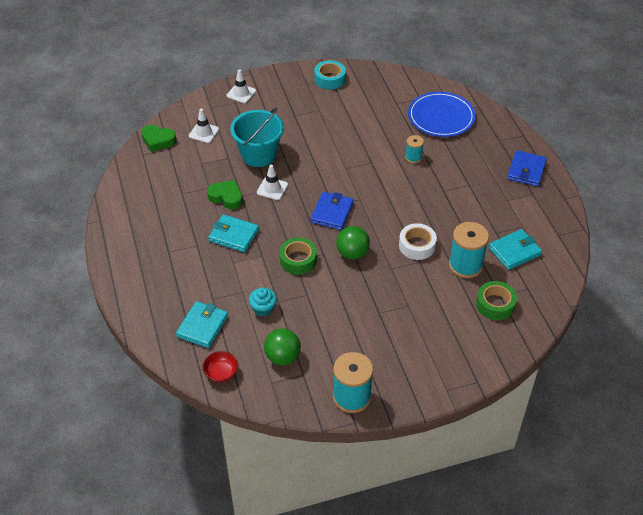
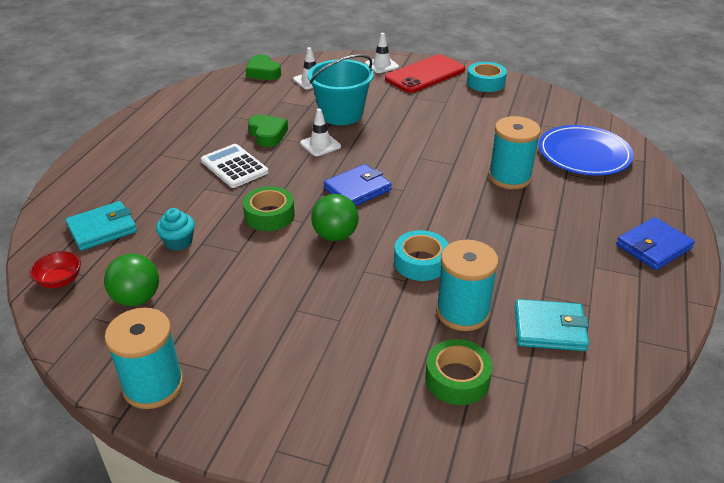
camera: 35 degrees right, 10 degrees down
turquoise wallet [208,214,259,252] -> white calculator [201,144,269,188]
white tape [399,223,437,260] -> turquoise tape [394,230,448,281]
turquoise spool [405,135,424,163] -> turquoise spool [489,116,541,189], size x1.83
none -> red phone [385,54,465,93]

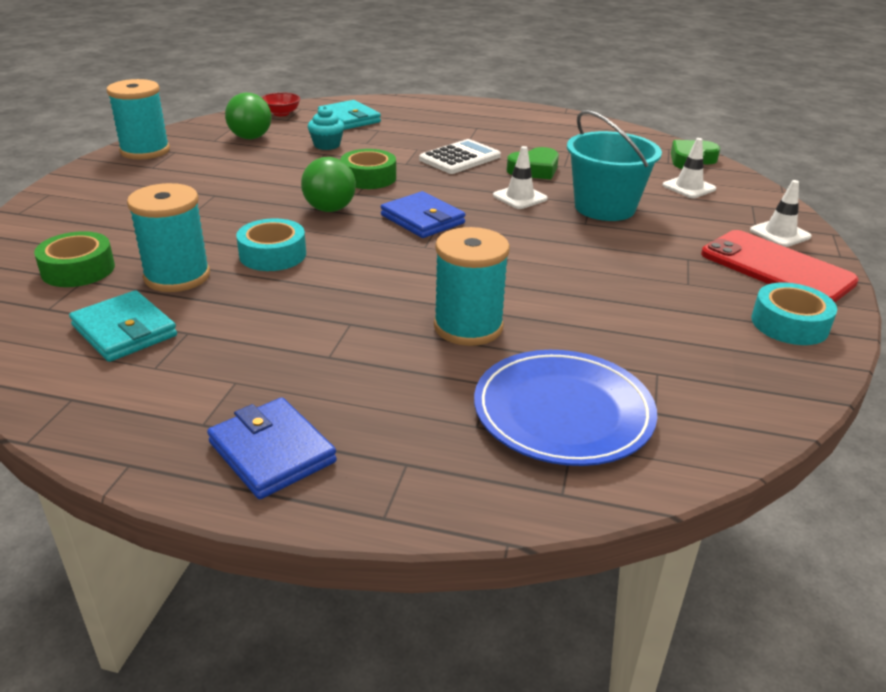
camera: 85 degrees right, 5 degrees down
turquoise wallet [515,299,589,351] -> turquoise wallet turned 45 degrees counterclockwise [69,290,177,362]

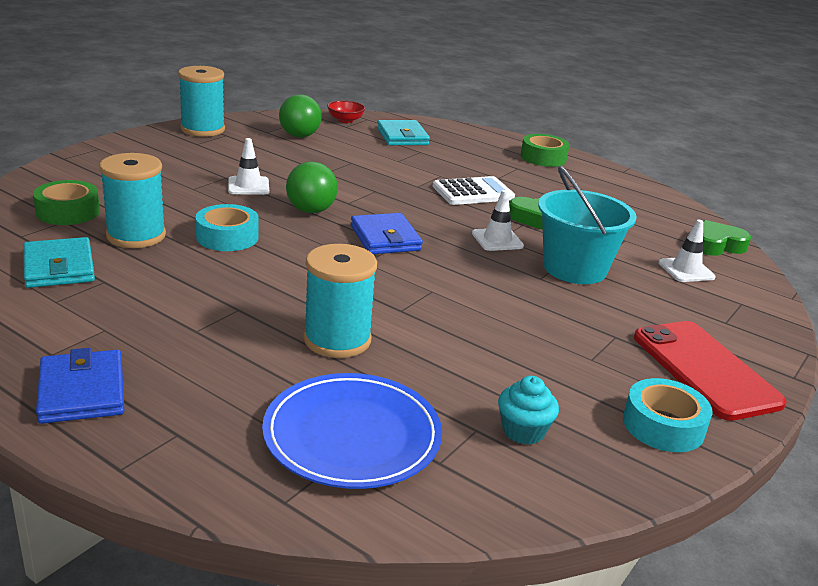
camera: 20 degrees right, 5 degrees down
turquoise cupcake [308,106,344,150] -> turquoise cupcake moved to [498,376,559,445]
green tape [341,149,396,189] -> green tape moved to [521,134,570,167]
white traffic cone [750,180,812,247] -> white traffic cone moved to [228,138,269,195]

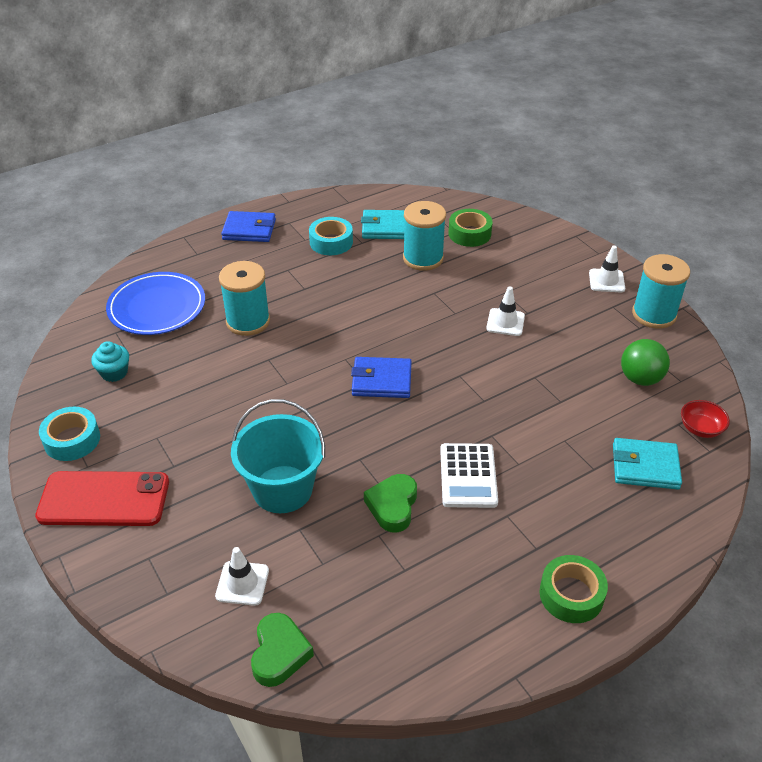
camera: 115 degrees right, 15 degrees up
turquoise tape [195,204,259,251] -> turquoise tape moved to [309,217,353,255]
green ball [286,161,338,213] -> none
white traffic cone [472,190,524,251] -> white traffic cone moved to [589,246,625,292]

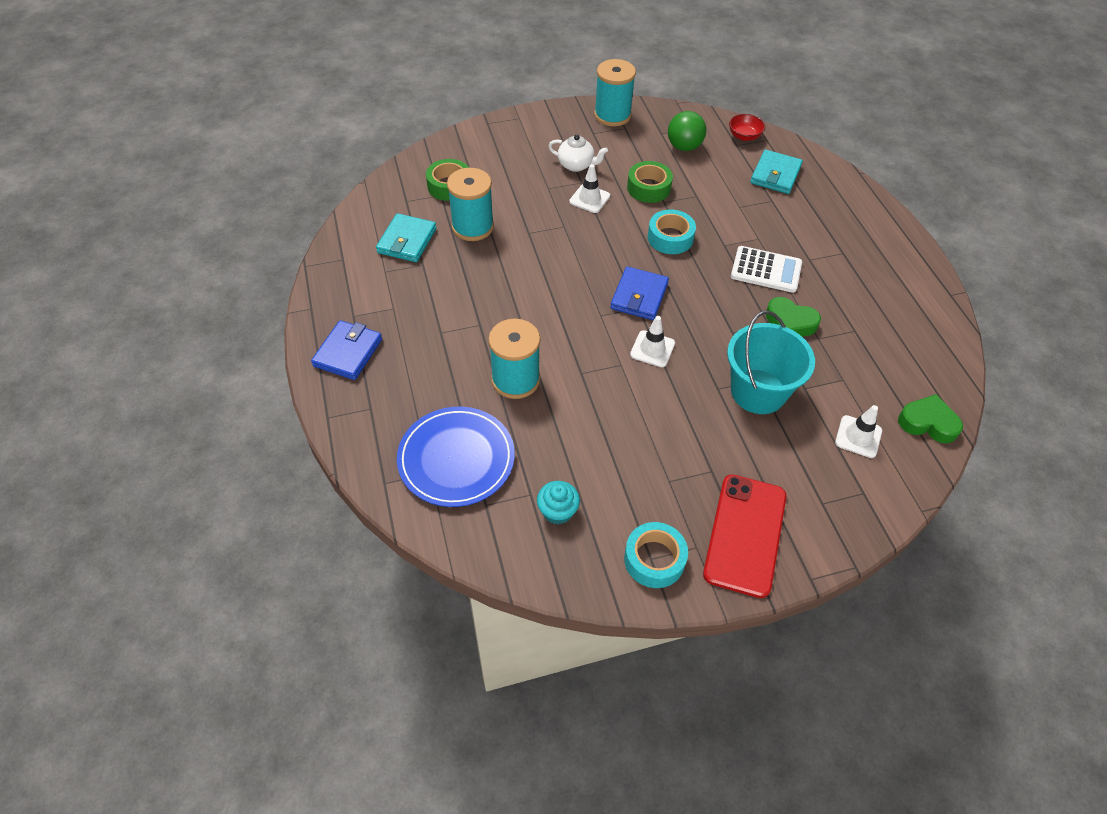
camera: 75 degrees left, 10 degrees up
turquoise tape [309,217,353,255] -> turquoise tape moved to [647,210,696,254]
green tape [539,555,608,623] -> green tape moved to [627,161,673,203]
white traffic cone [589,246,625,292] -> white traffic cone moved to [630,316,675,367]
none -> white teapot [549,134,608,172]

